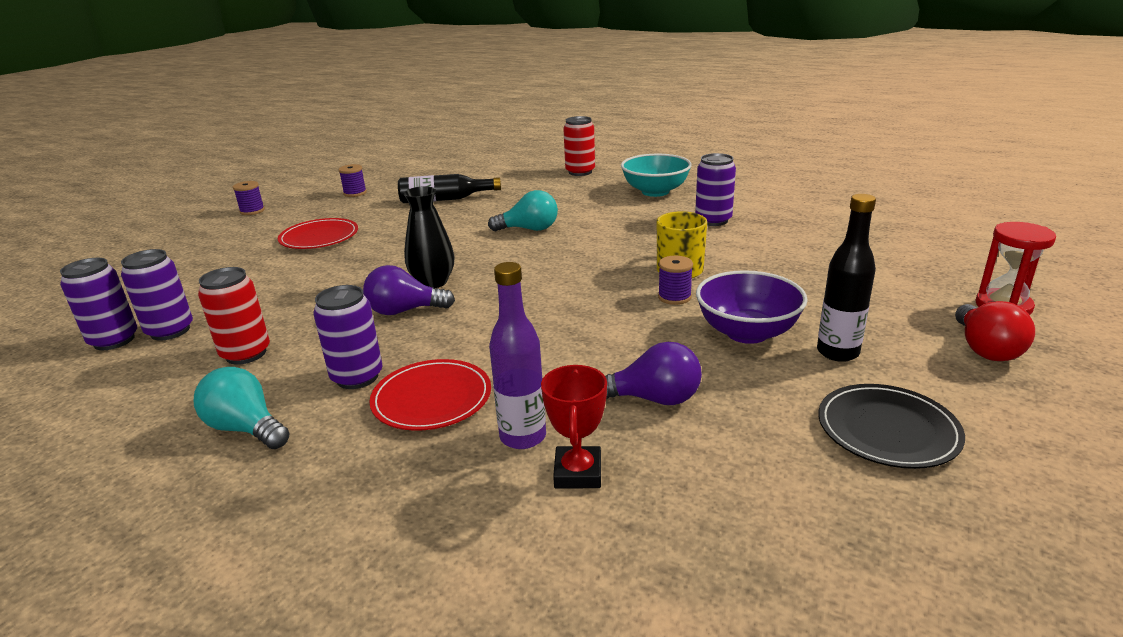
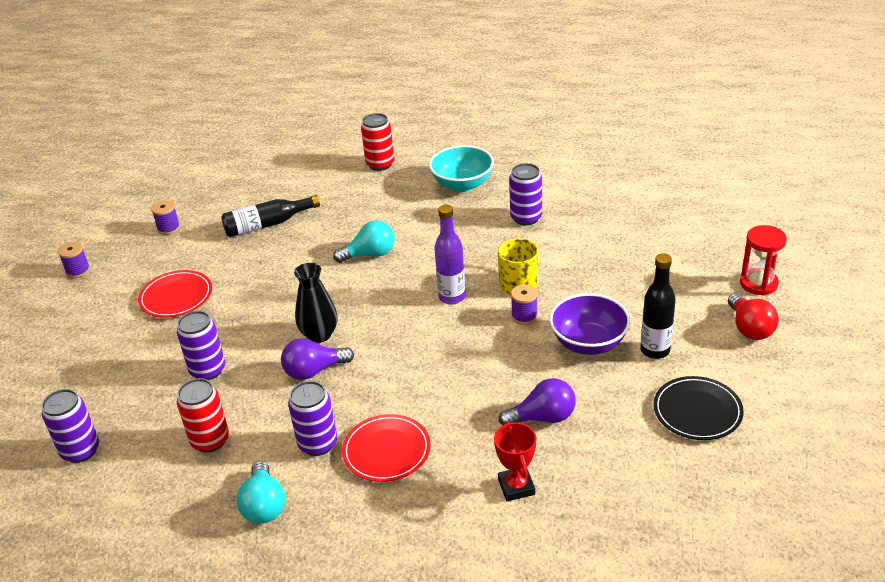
camera: 15 degrees left, 10 degrees up
purple can [121,249,193,341] -> purple can moved to [177,311,225,380]
turquoise light bulb [194,367,290,449] -> turquoise light bulb turned 120 degrees counterclockwise [237,461,285,524]
purple bottle [489,262,546,449] -> purple bottle moved to [434,205,466,304]

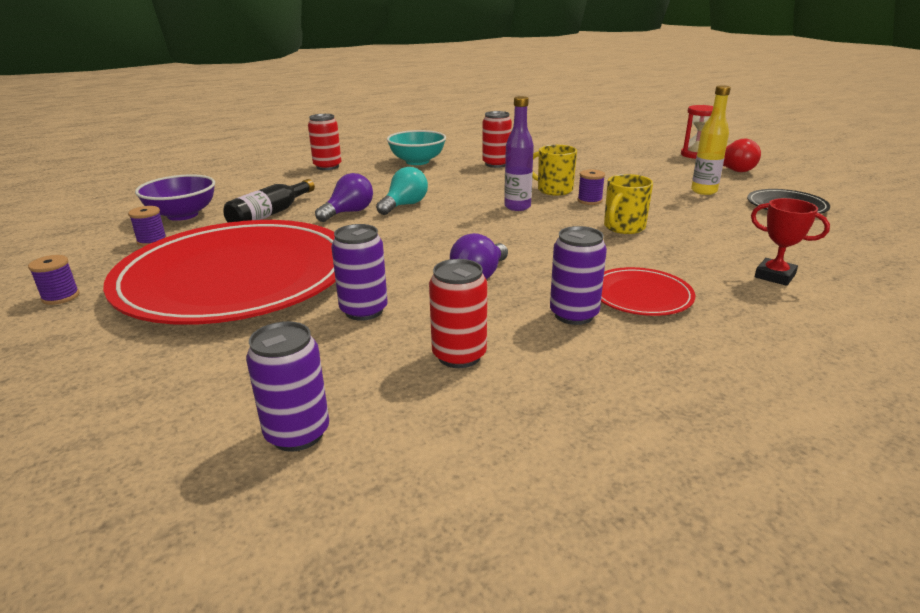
camera: 40 degrees left, 10 degrees down
red plate [138,270,212,318] -> red plate [103,220,336,325], size x2.46
turquoise light bulb [237,461,285,524] -> none
black vase [294,263,338,343] -> none
purple light bulb [499,378,576,425] -> purple light bulb moved to [315,173,373,222]
purple can [509,163,542,225] -> red can [482,111,512,168]
purple bowl [549,293,630,355] -> purple bowl moved to [135,175,215,221]
black bottle [641,253,676,359] -> yellow bottle [691,85,731,195]
none -> yellow mug [604,174,653,234]

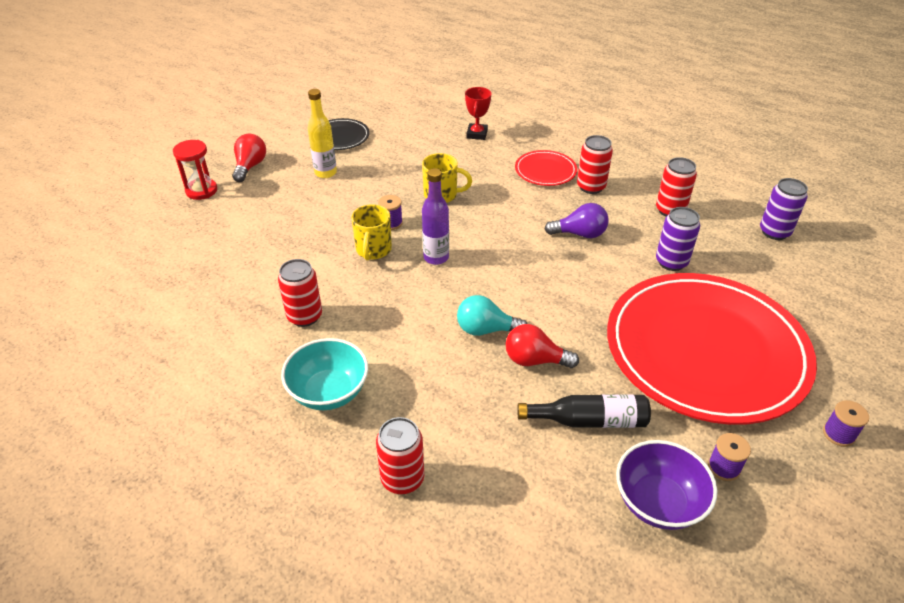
camera: 120 degrees left, 15 degrees up
purple light bulb [315,173,373,222] -> red light bulb [506,324,579,368]
purple can [550,226,607,325] -> red can [577,135,613,194]

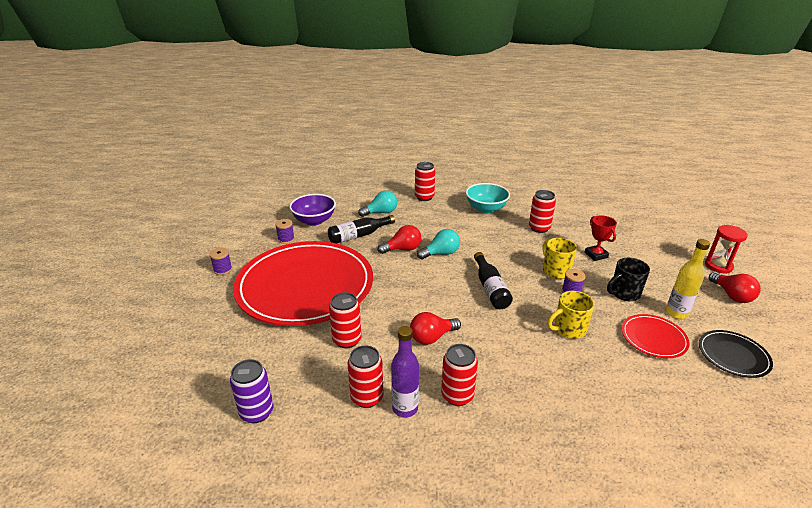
camera: 150 degrees right, 10 degrees down
purple bottle [422,168,449,265] -> purple bottle moved to [391,326,419,417]
red trophy [465,87,491,140] -> red trophy moved to [585,215,617,261]
red plate [515,150,577,186] -> red plate moved to [622,314,690,358]
purple light bulb [545,203,609,238] -> red light bulb [410,312,461,345]
purple can [656,207,700,271] -> red can [329,292,362,348]
none -> turquoise light bulb [358,190,397,217]
none -> black bottle [474,252,513,309]
none -> black mug [607,258,650,301]

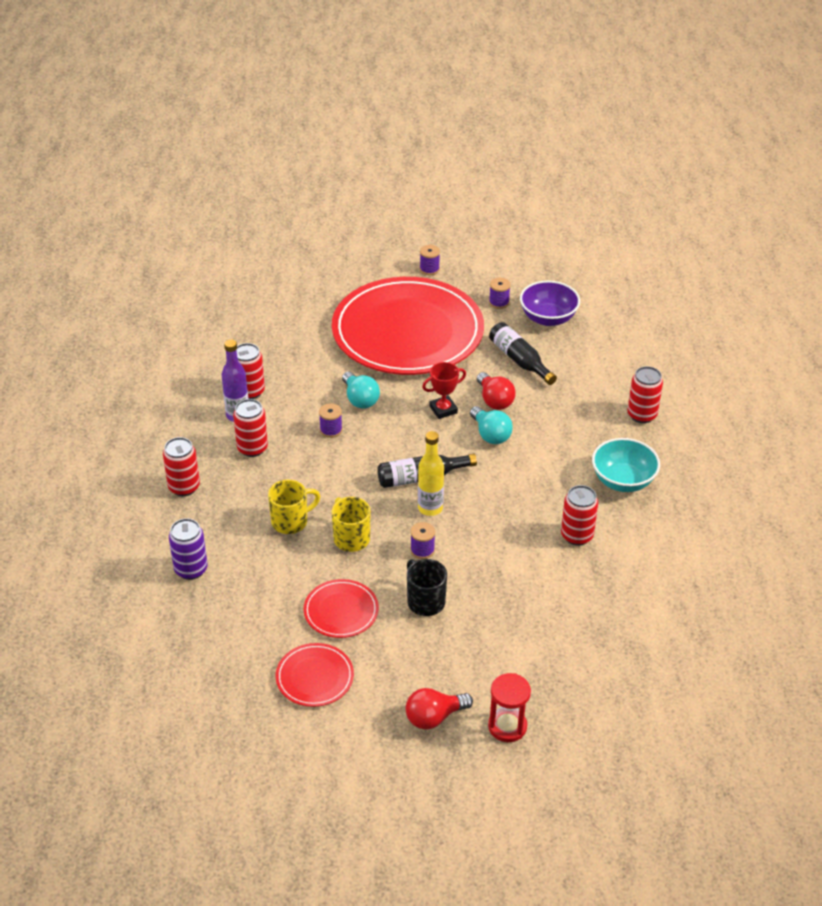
camera: 85 degrees right, 10 degrees up
purple can [230,359,273,423] -> purple can moved to [169,518,208,580]
red can [329,292,362,348] -> red can moved to [163,437,200,496]
turquoise light bulb [358,190,397,217] -> turquoise light bulb moved to [342,372,380,409]
red light bulb [410,312,461,345] -> purple spool [319,403,342,438]
yellow mug [542,238,577,279] -> yellow mug moved to [268,480,320,534]
red trophy [585,215,617,261] -> red trophy moved to [422,362,466,419]
yellow bottle [666,239,710,319] -> yellow bottle moved to [418,431,444,516]
black plate [699,330,773,378] -> red plate [276,643,354,707]

